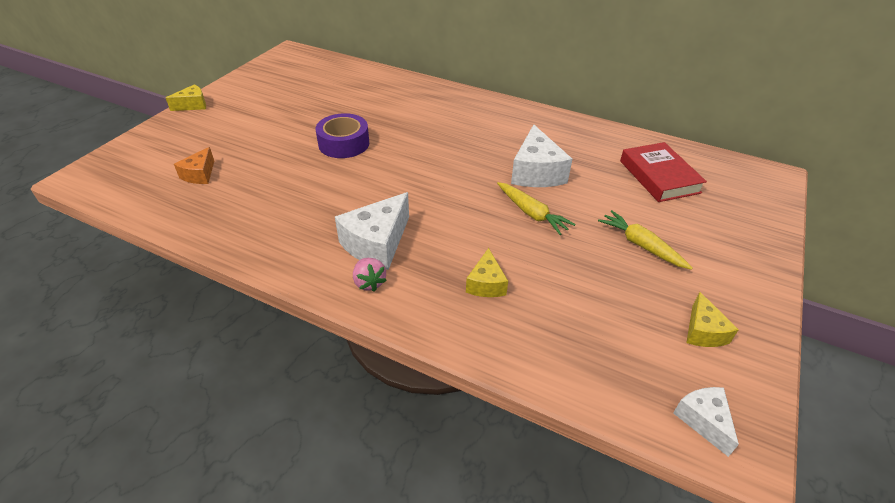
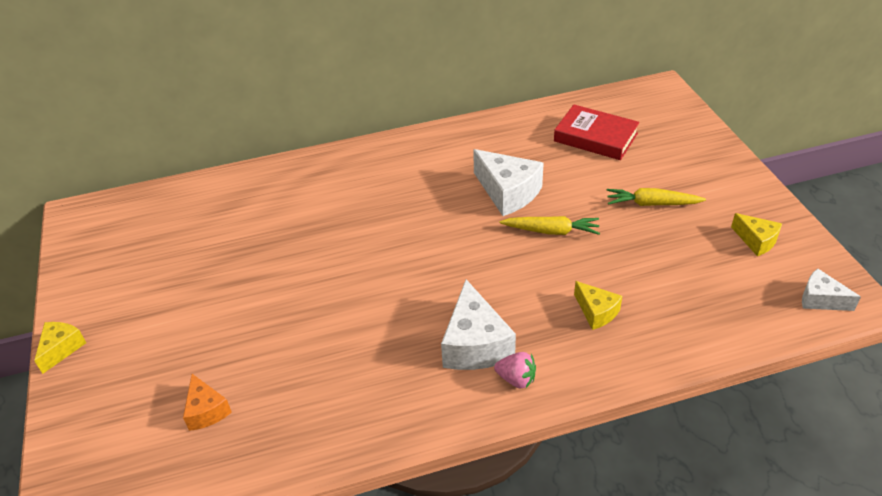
camera: 40 degrees left, 0 degrees up
purple tape [315,113,369,158] -> none

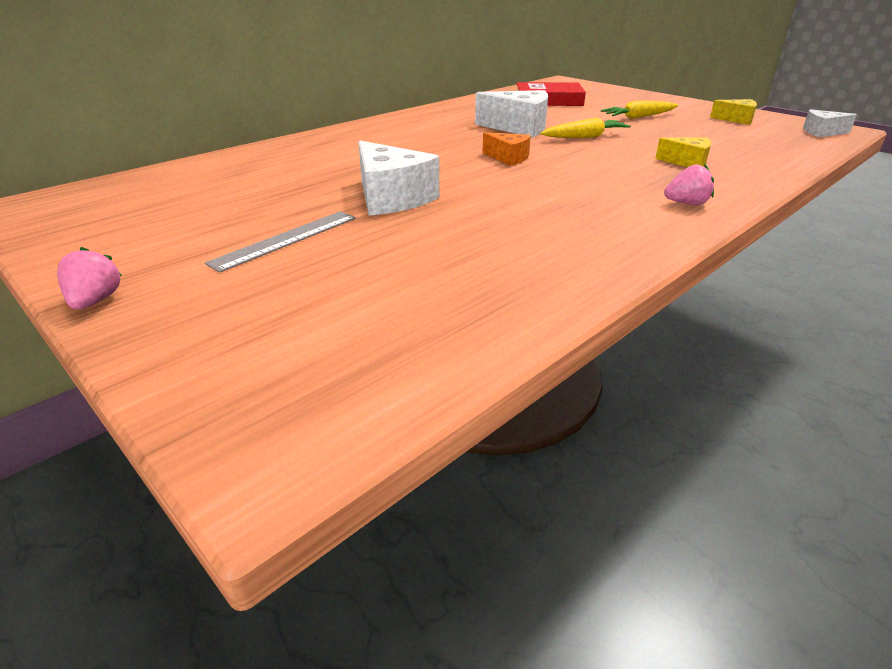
camera: 30 degrees left, 10 degrees down
yellow cheese [34,322,86,374] -> pink strawberry [57,247,122,310]
orange cheese [183,374,232,431] -> orange cheese moved to [482,132,531,166]
white cheese [441,279,516,370] -> white cheese moved to [358,140,439,216]
none -> grey ruler [205,211,356,273]

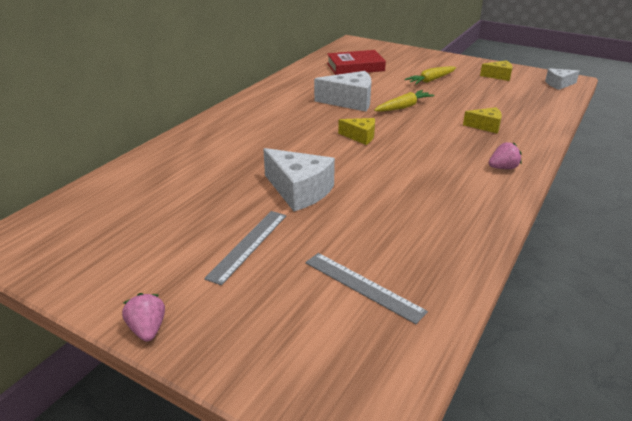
camera: 15 degrees left, 0 degrees up
orange cheese [482,132,531,166] -> yellow cheese [338,118,375,145]
none -> grey ruler [305,253,428,324]

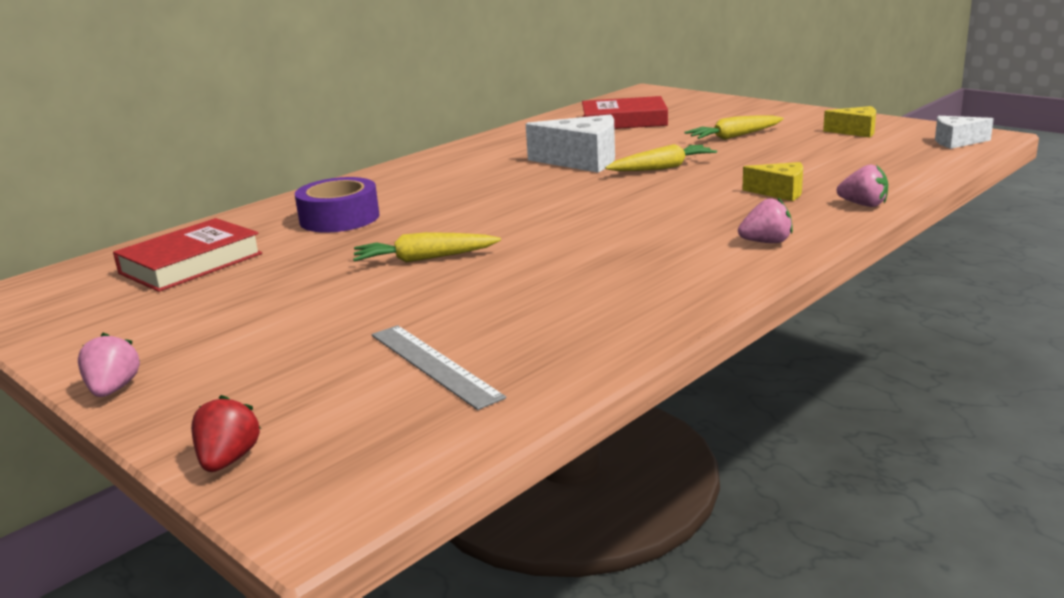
camera: 15 degrees right, 10 degrees down
grey ruler [204,211,287,285] -> none
white cheese [263,148,335,211] -> yellow carrot [353,232,501,263]
yellow cheese [338,118,375,145] -> none
none -> red book [113,218,262,292]
none -> red strawberry [191,395,261,472]
none -> purple tape [295,177,380,232]
none -> pink strawberry [837,164,888,207]

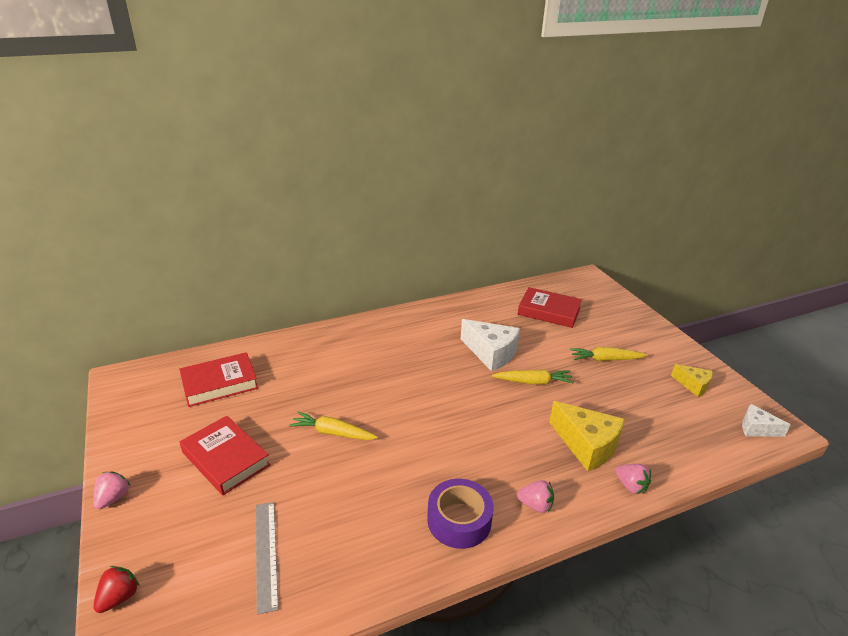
camera: 20 degrees right, 10 degrees up
purple tape [295,177,380,232] -> purple tape moved to [427,479,494,549]
yellow cheese [742,162,803,201] -> yellow cheese [549,401,625,471], size x1.74
none -> red book [180,416,270,495]

